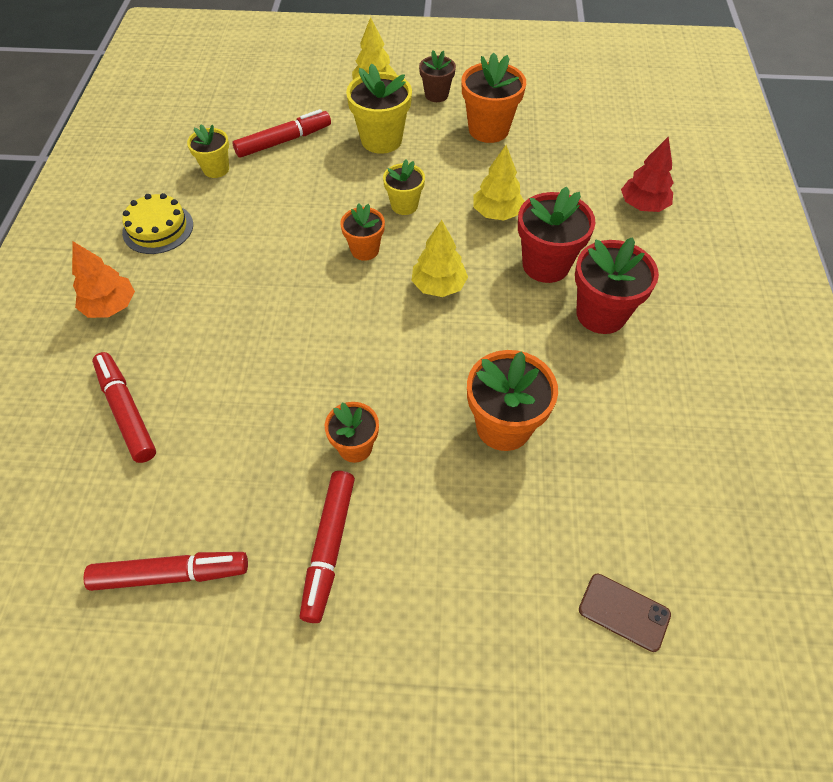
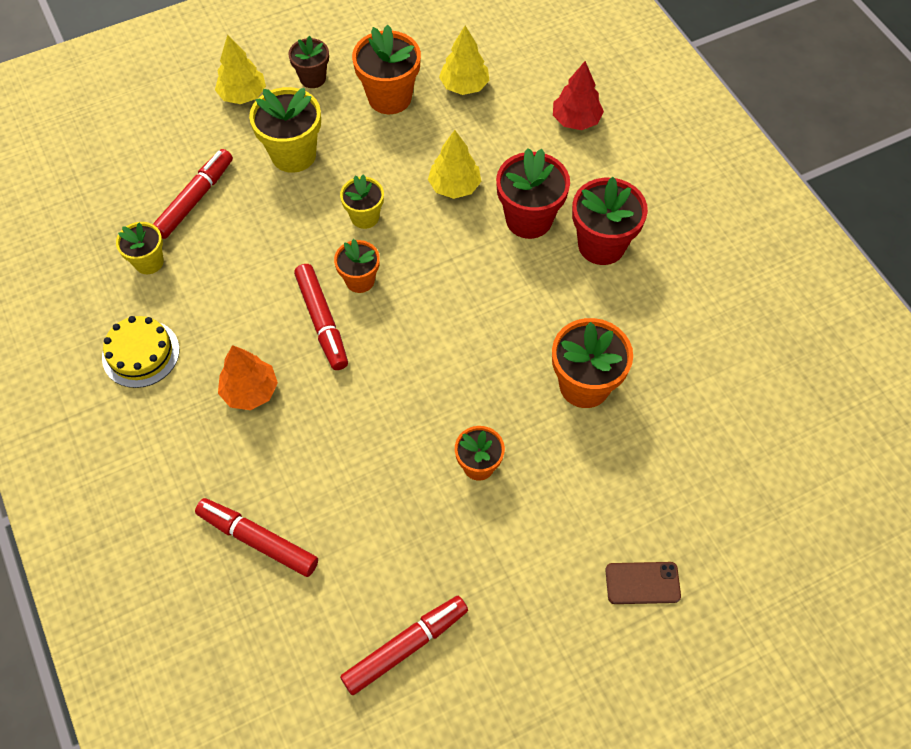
camera: 30 degrees left, 5 degrees up
orange tree [72,241,135,318] -> orange tree moved to [218,345,278,410]
red marker [300,471,355,623] -> red marker moved to [294,264,348,370]
yellow tree [411,220,468,297] -> yellow tree moved to [439,26,490,95]
brown phone [579,574,671,652] -> brown phone moved to [605,562,681,604]

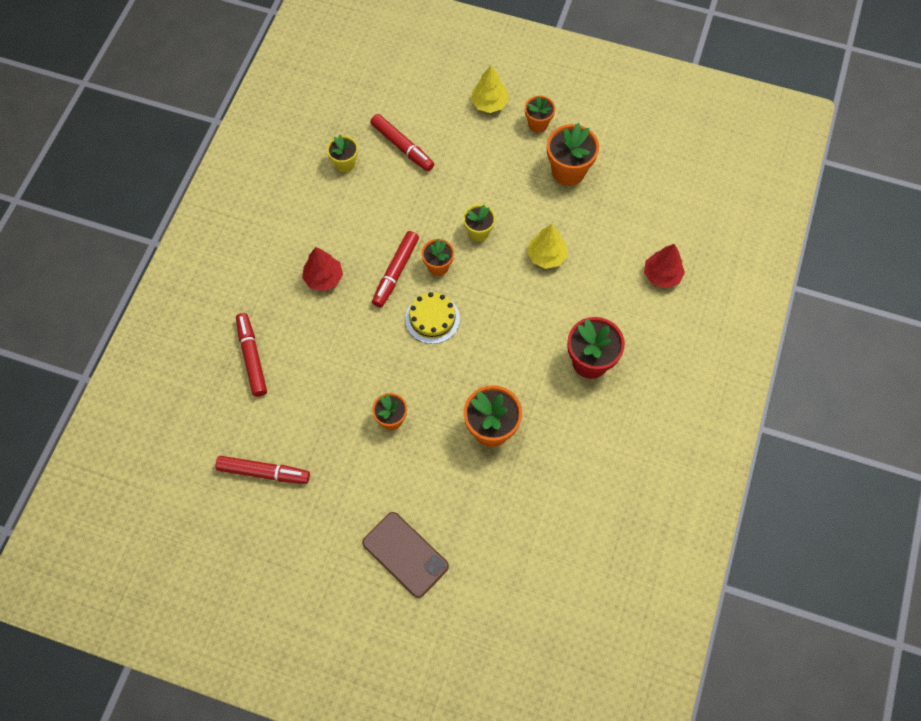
camera: 45 degrees right, 5 degrees up
yellow cake [102,316,180,388] -> yellow cake moved to [405,292,460,344]
red marker [153,149,233,239] -> red marker turned 60 degrees clockwise [370,114,434,171]
orange tree [218,345,278,410] -> red tree [302,247,343,291]
yellow flower pot [249,87,321,173] -> none
brown flower pot [288,36,329,88] -> orange flower pot [525,96,555,133]
yellow tree [439,26,490,95] -> none
red flower pot [496,148,570,239] -> none
brown phone [605,562,681,604] -> brown phone [362,512,449,598], size x1.64

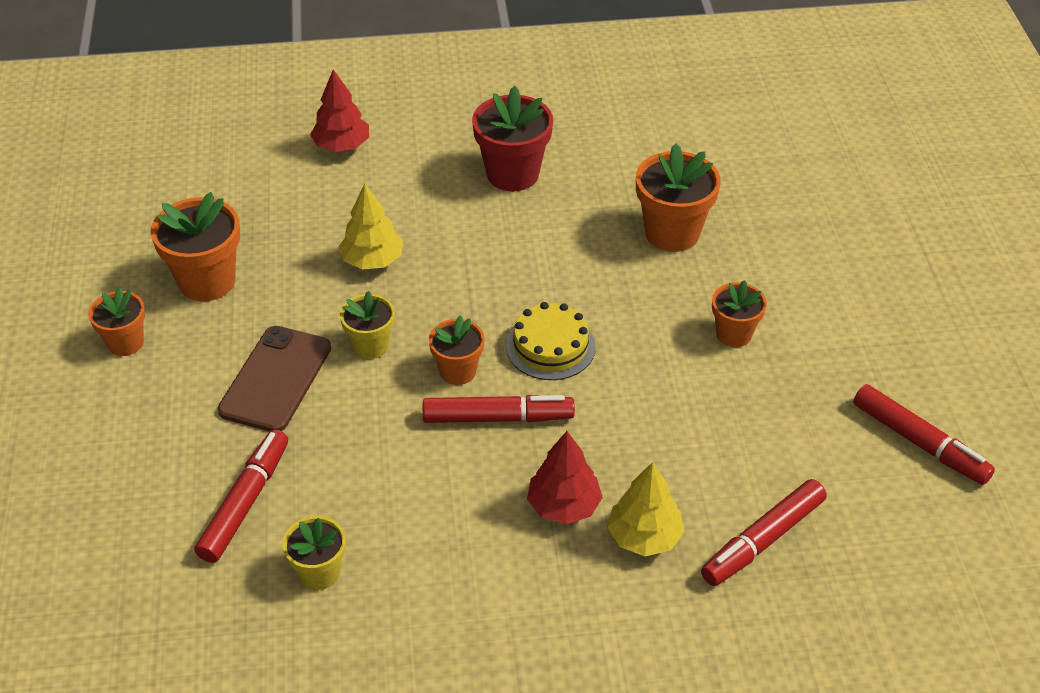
camera: 115 degrees left, 20 degrees down
red marker [216,456,310,484] -> red marker turned 150 degrees clockwise [853,384,995,485]
brown phone [362,512,449,598] -> brown phone moved to [218,326,331,432]
yellow tree [471,65,509,113] -> yellow tree moved to [607,462,684,556]

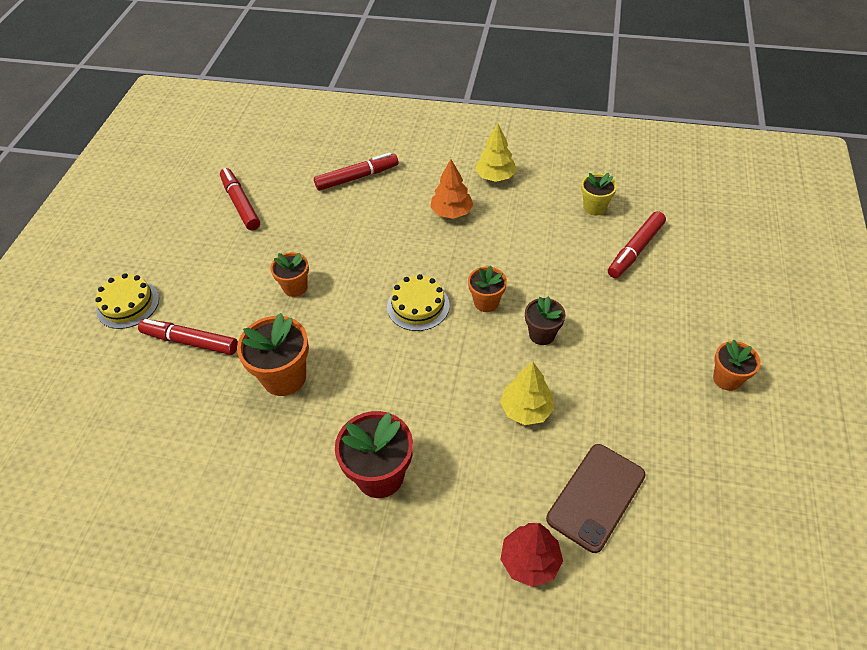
camera: 160 degrees left, 5 degrees up
orange flower pot [151,192,240,301] -> none
brown phone [218,326,331,432] -> brown phone moved to [546,444,646,553]
yellow flower pot [340,291,395,359] -> brown flower pot [525,296,566,345]
red marker [423,395,575,423] -> red marker moved to [138,319,238,355]
red tree [527,431,603,524] -> orange tree [430,159,474,219]
yellow tree [607,462,684,556] -> yellow tree moved to [475,123,517,182]
none -> yellow cake [95,273,159,329]

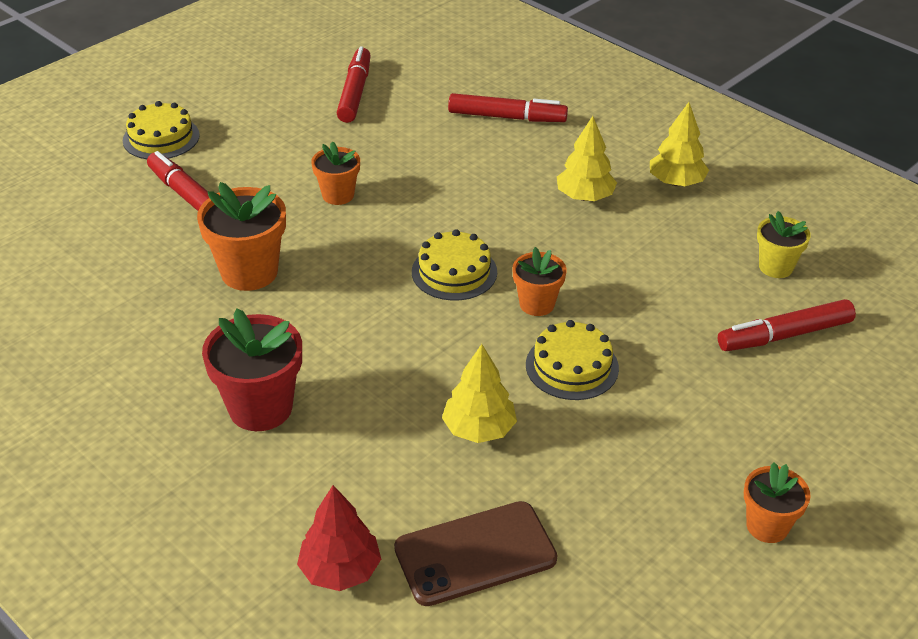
camera: 30 degrees right, 10 degrees down
orange tree [430,159,474,219] -> yellow tree [557,116,617,201]
brown flower pot [525,296,566,345] -> yellow cake [526,320,619,400]

